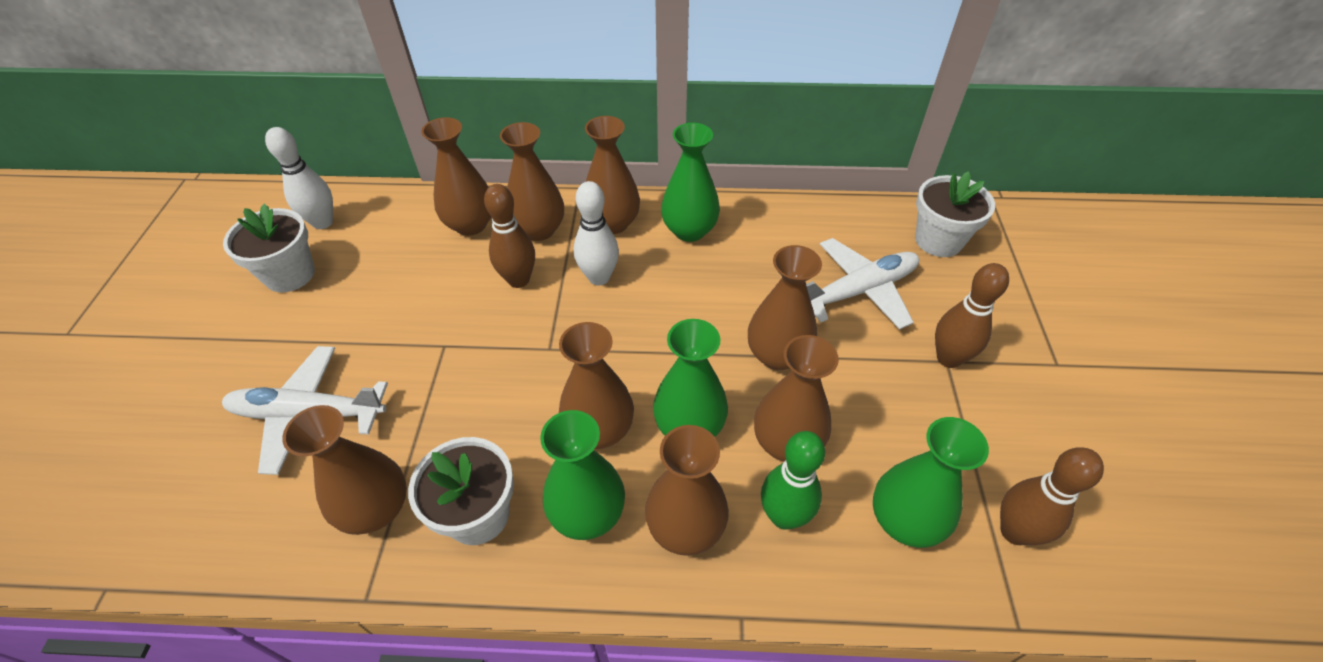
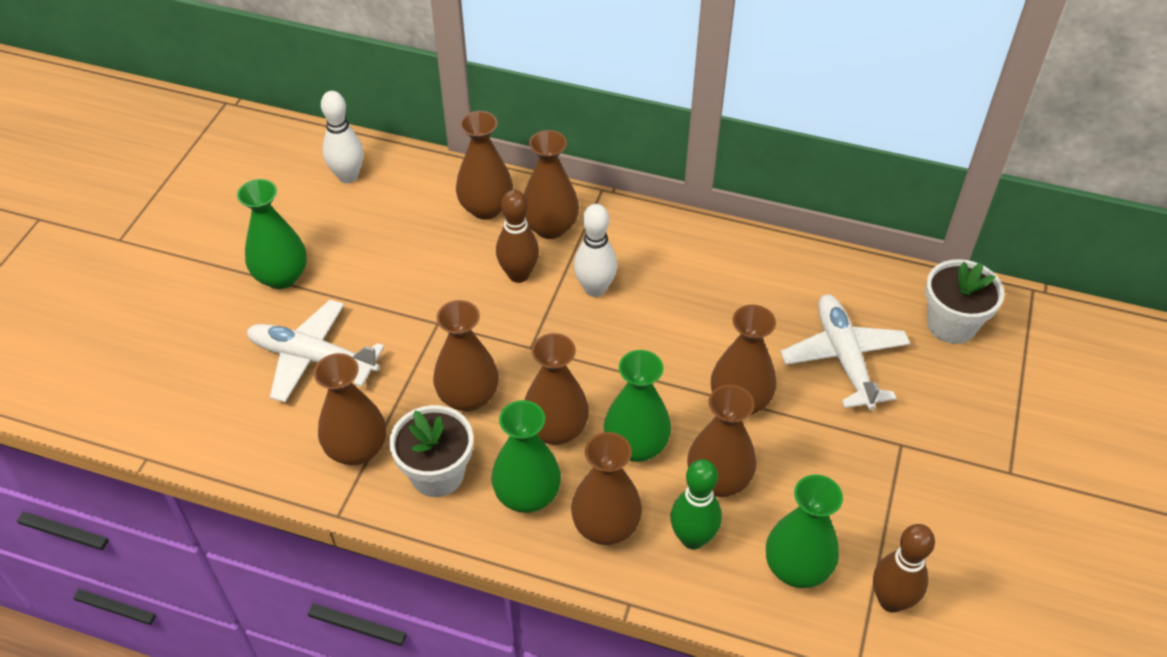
camera: 15 degrees right, 0 degrees up
white flower pot [223,204,315,293] -> none
brown vase [585,116,640,234] -> brown vase moved to [433,300,499,412]
green vase [661,123,720,242] -> green vase moved to [237,179,307,289]
white plane [806,238,919,329] -> white plane turned 90 degrees counterclockwise [781,294,910,410]
brown bowling pin [935,263,1009,368] -> none

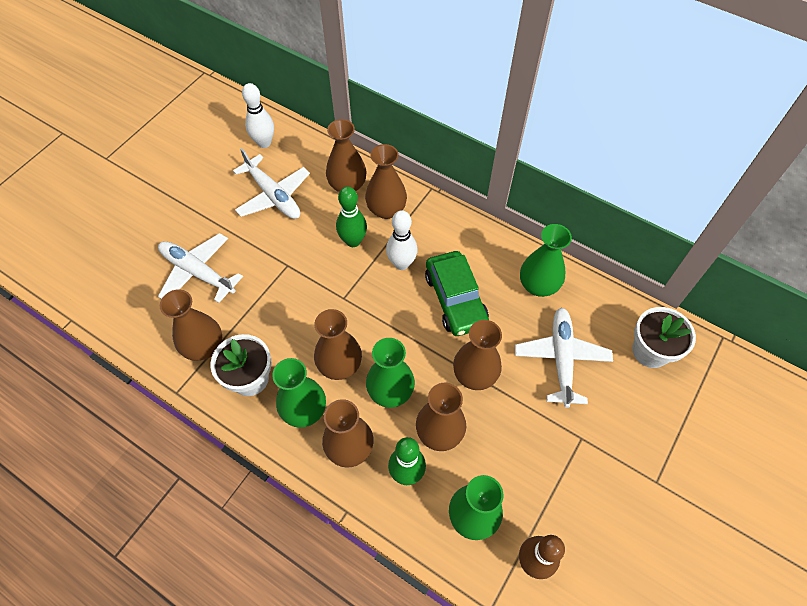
camera: 15 degrees right, 10 degrees up
green vase [237,179,307,289] -> green vase moved to [520,224,572,297]
brown vase [433,300,499,412] -> none
brown bowling pin [496,190,539,283] -> green bowling pin [336,186,367,247]
none -> white plane [233,148,310,219]
none -> green car [425,251,489,336]

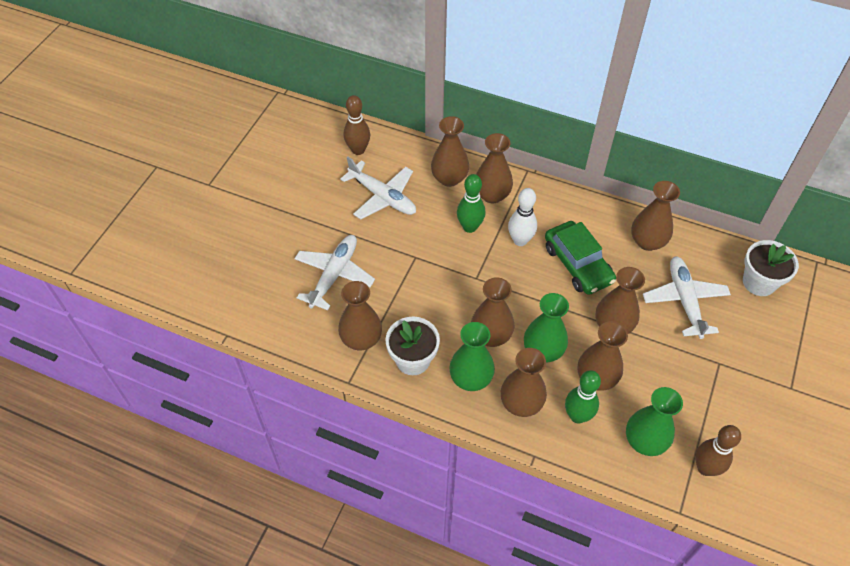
camera: 10 degrees left, 5 degrees down
white plane [158,233,243,303] -> white plane turned 90 degrees clockwise [294,235,375,310]
white bowling pin [242,83,274,148] -> brown bowling pin [344,95,370,155]
green vase [520,224,572,297] -> brown vase [631,181,680,251]

